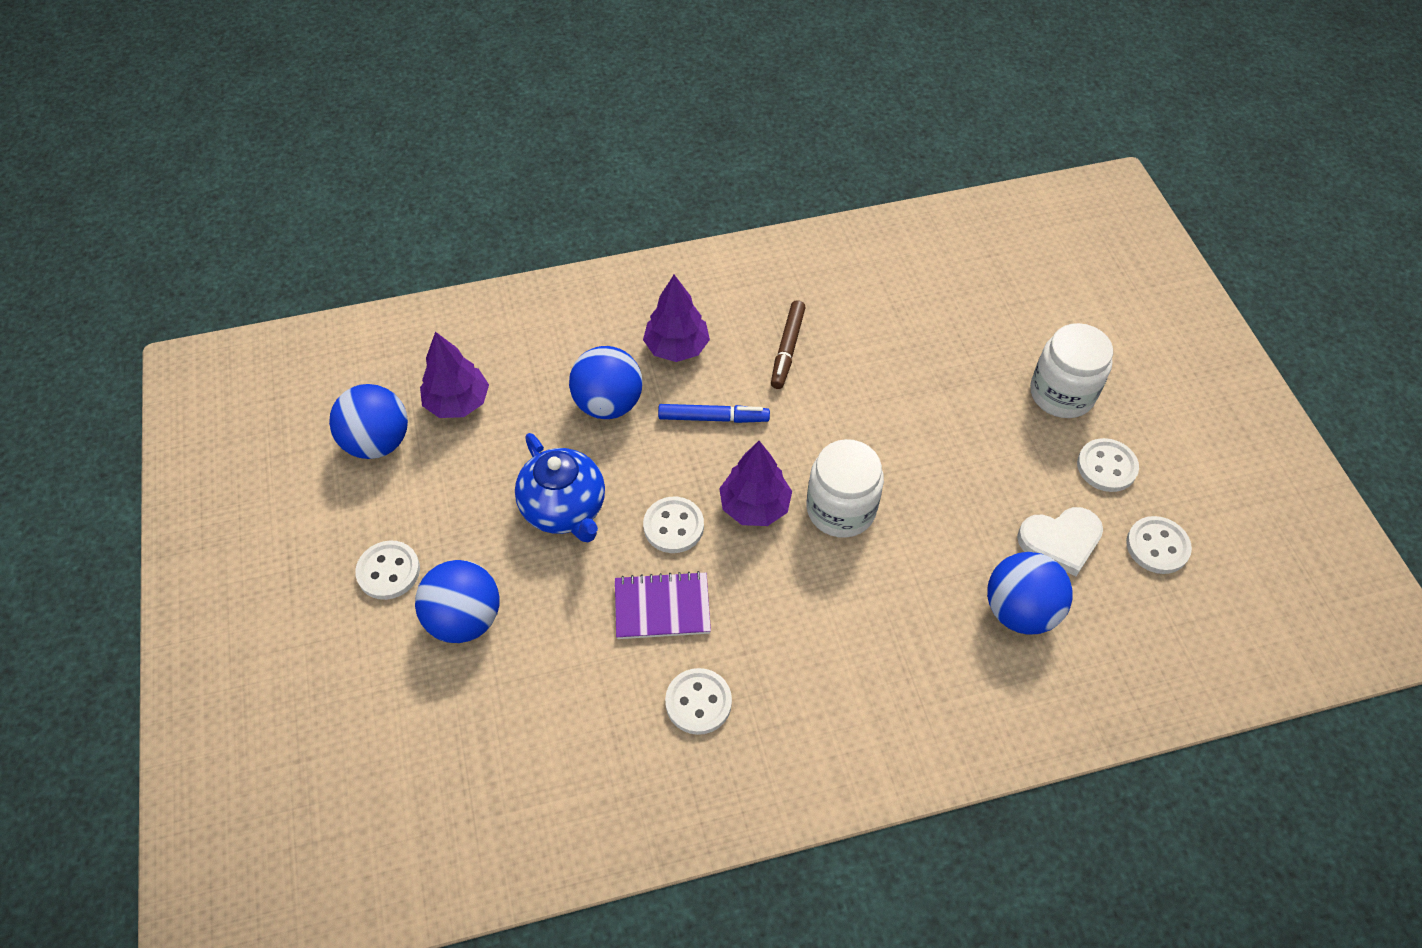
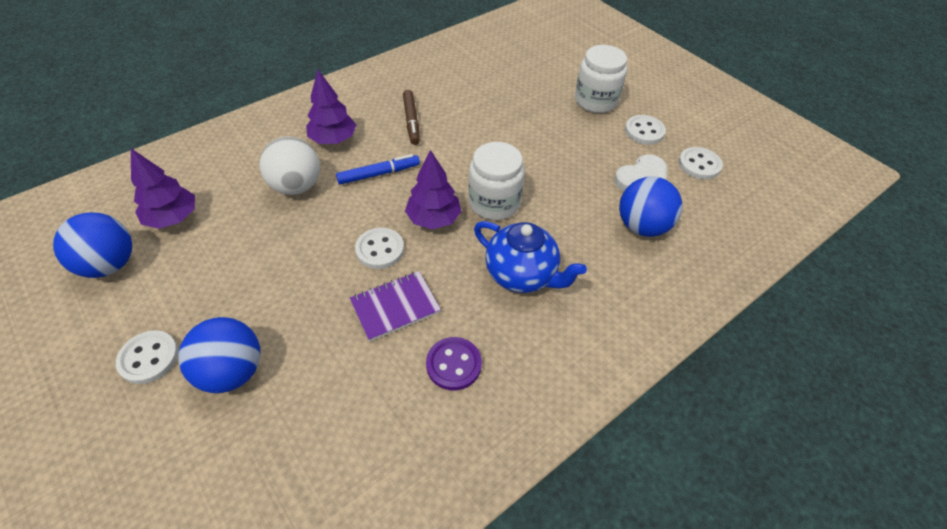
camera: 25 degrees left, 5 degrees down
blue teapot [515,433,605,543] -> blue teapot moved to [474,221,587,293]
blue ball [569,346,643,419] -> white ball [259,136,320,195]
white button [665,668,732,735] -> purple button [426,337,482,390]

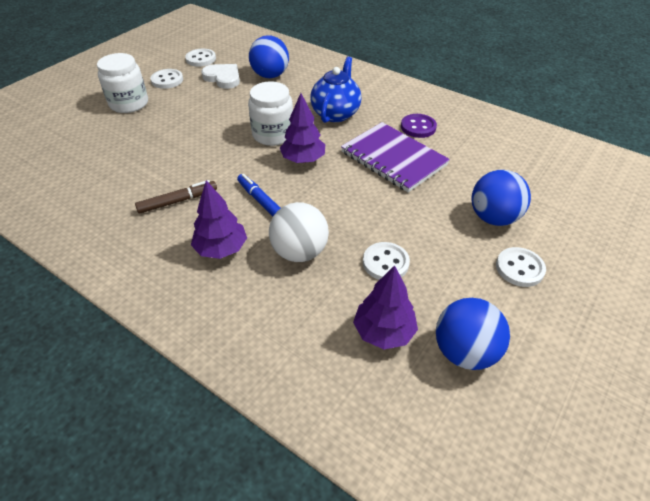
camera: 105 degrees left, 5 degrees down
purple notebook [350,271,441,342] -> purple notebook [341,122,450,192], size x1.60
white button [355,228,404,269] -> white button moved to [363,242,410,280]

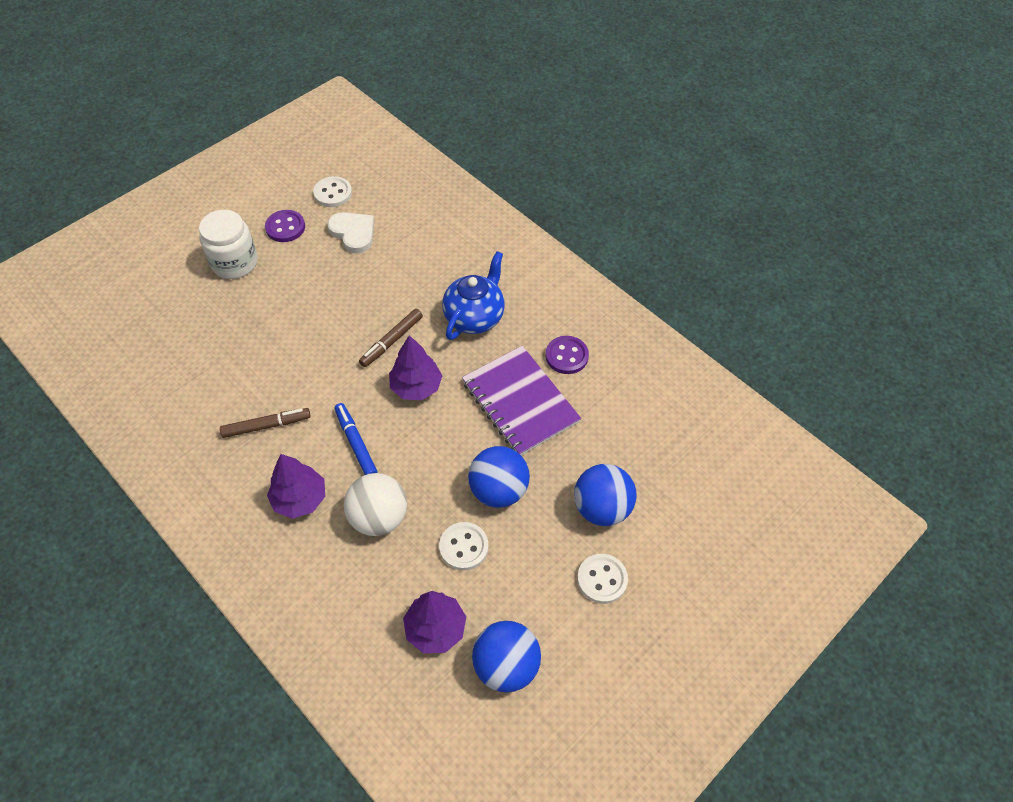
camera: 10 degrees right, 10 degrees up
white button [150,69,183,89] -> purple button [265,210,305,242]
white jar [248,81,293,146] -> brown marker [359,309,423,367]
blue ball [249,35,289,78] -> blue ball moved to [468,446,530,508]

